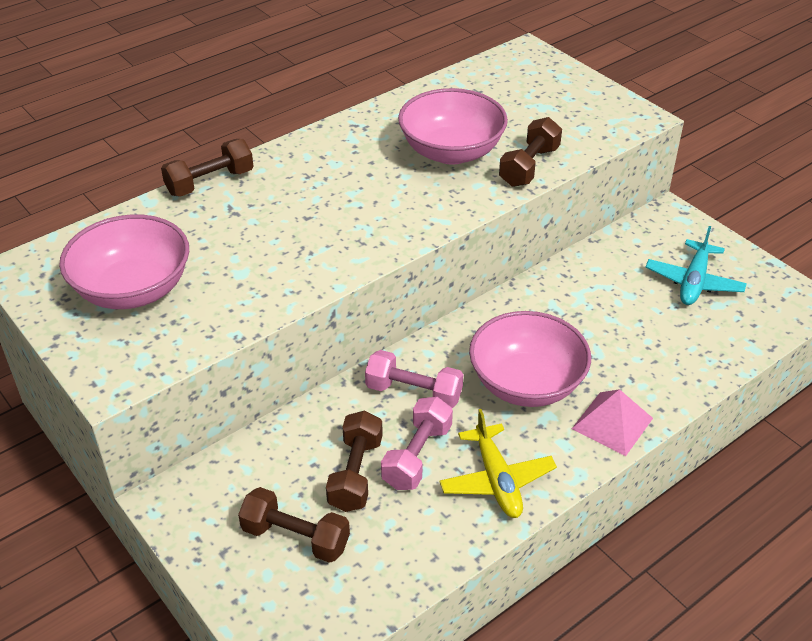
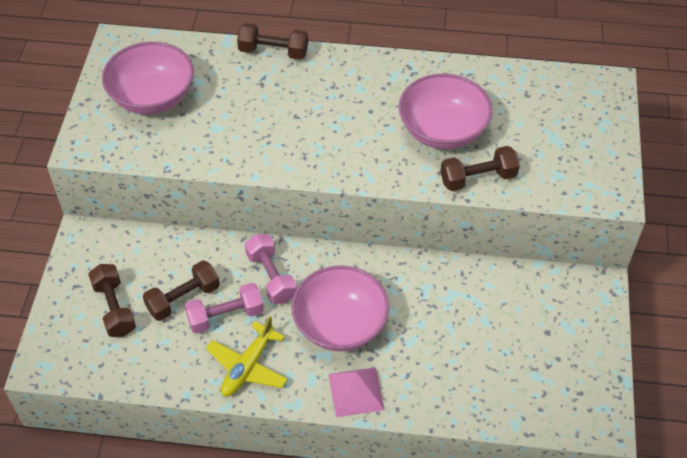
camera: 45 degrees right, 10 degrees up
turquoise plane [645,226,747,305] -> none

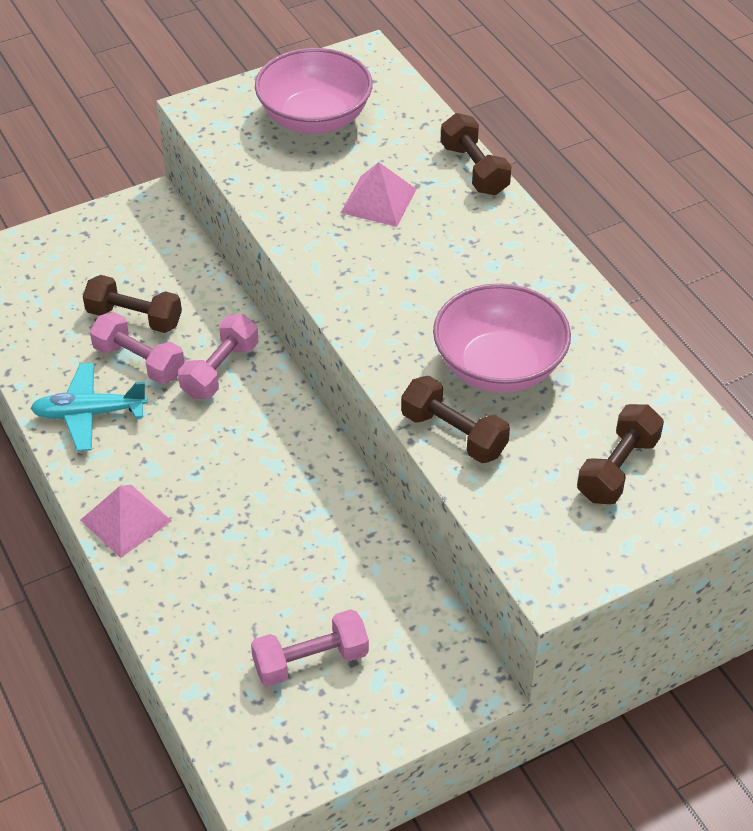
camera: 55 degrees right, 5 degrees down
brown dumbbell [88,264,136,337] -> brown dumbbell moved to [577,404,664,504]
yellow plane [206,316,288,397] -> turquoise plane [30,363,148,451]
pink bowl [291,265,389,351] -> none
none -> pink dumbbell [251,609,369,687]
none -> pink pyramid [341,162,417,227]

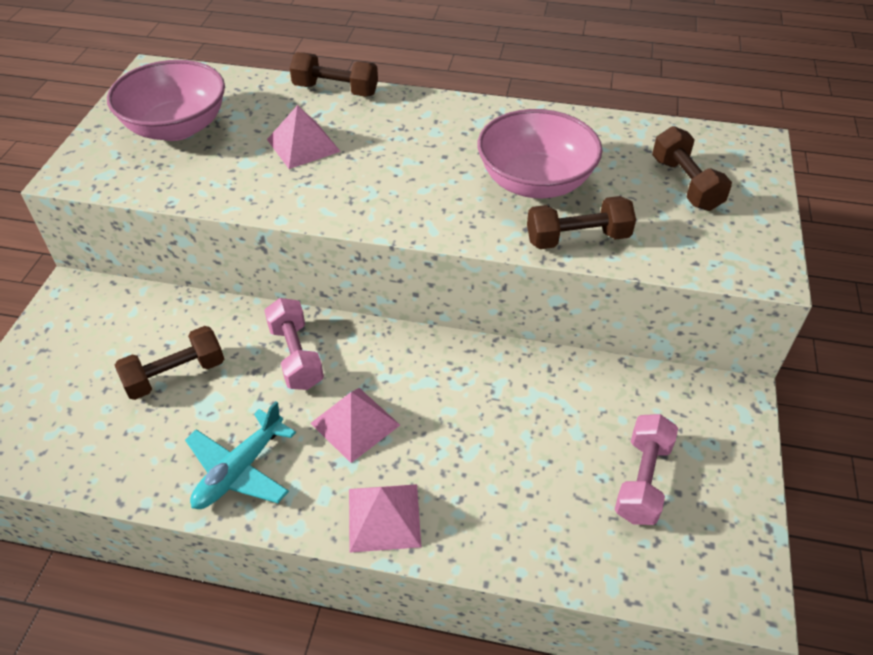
camera: 50 degrees left, 0 degrees up
pink dumbbell [90,312,185,384] -> none
none -> pink pyramid [310,388,400,463]

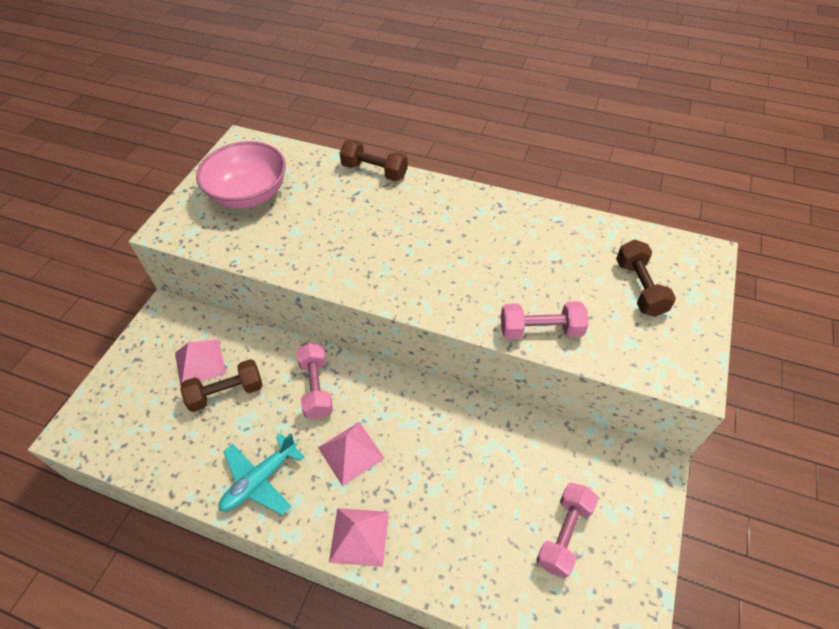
camera: 10 degrees right, 5 degrees up
pink pyramid [267,105,341,169] -> pink pyramid moved to [175,339,226,385]
pink bowl [478,109,602,198] -> none
brown dumbbell [527,196,636,249] -> pink dumbbell [501,301,589,340]

